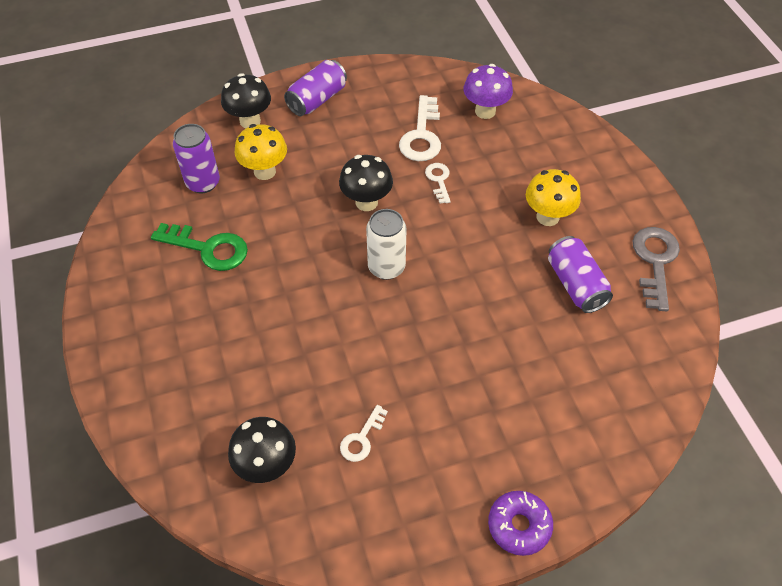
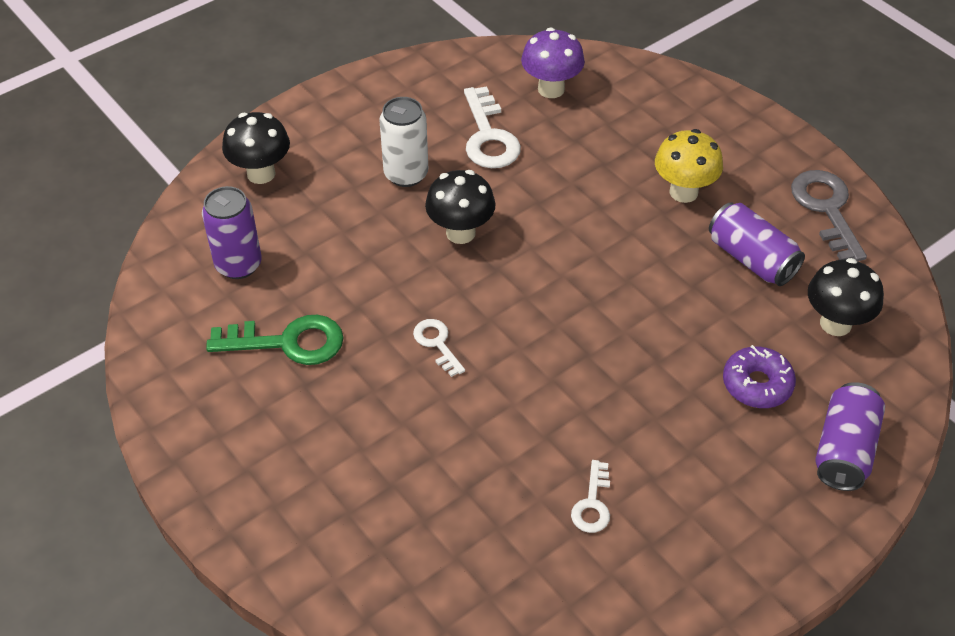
camera: 20 degrees left, 5 degrees down
black mushroom [228,417,296,483] -> black mushroom moved to [808,258,884,336]
yellow mushroom [235,124,287,180] -> none
purple can [284,60,347,116] -> purple can moved to [815,382,885,491]
white can [366,209,406,280] -> white can moved to [379,97,428,187]
white key [425,163,451,203] -> white key moved to [413,319,465,377]
purple donut [488,491,553,556] -> purple donut moved to [723,345,796,408]

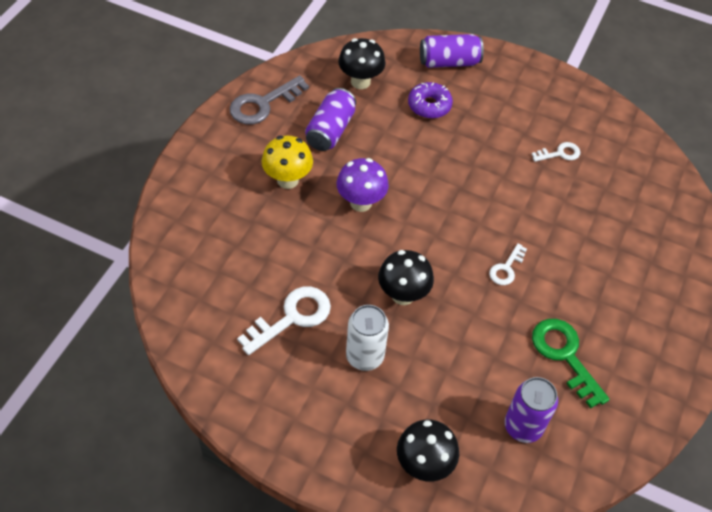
camera: 120 degrees left, 5 degrees up
purple mushroom [521,27,585,98] -> purple mushroom moved to [336,158,389,212]

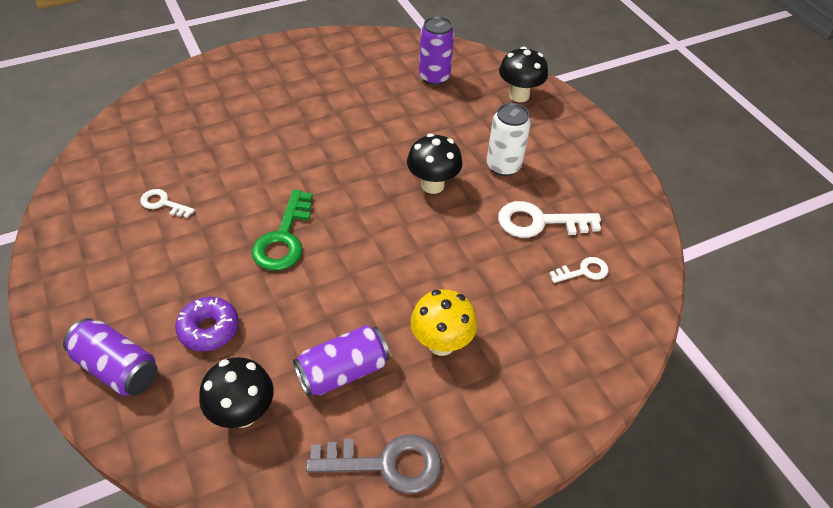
camera: 140 degrees left, 5 degrees down
purple mushroom [336,158,389,212] -> none
white key [489,243,527,285] -> white key moved to [549,257,608,283]
green key [532,319,610,408] -> green key moved to [252,189,313,271]

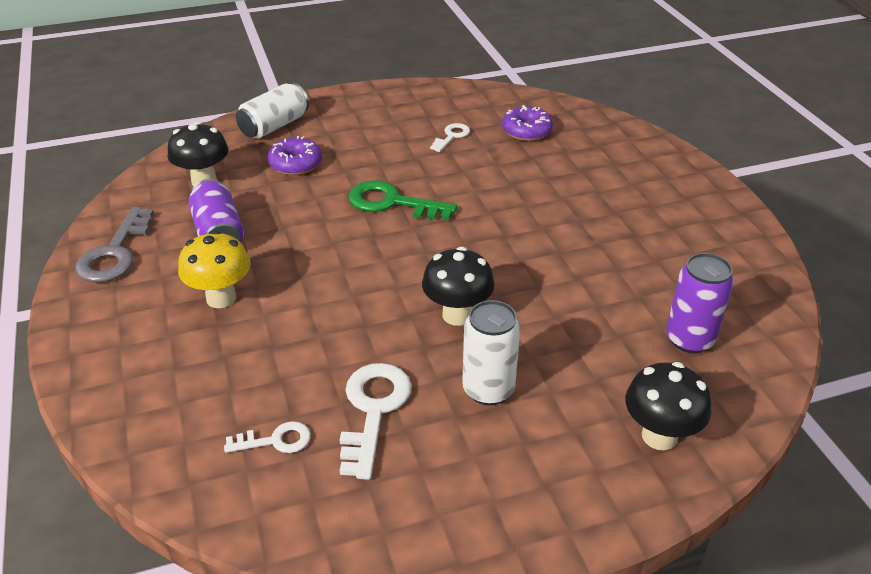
camera: 100 degrees right, 10 degrees down
purple can [63,318,157,396] -> white can [236,83,309,139]
white key [549,257,608,283] -> white key turned 90 degrees counterclockwise [224,421,311,453]
none -> purple donut [502,106,553,141]

